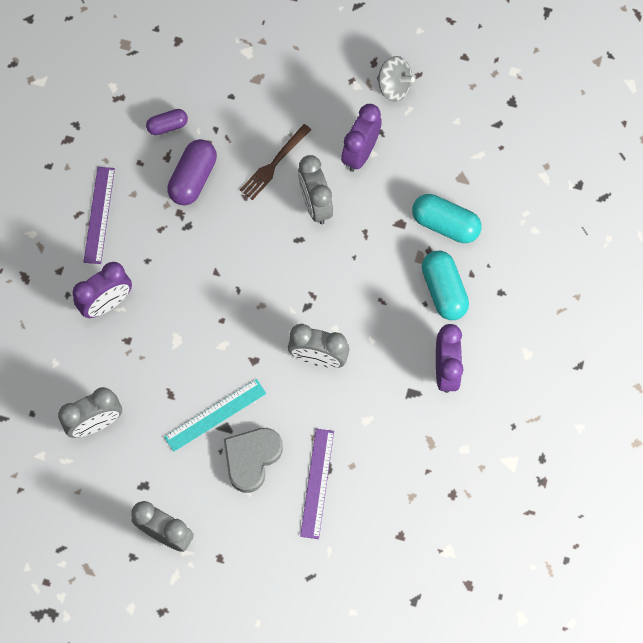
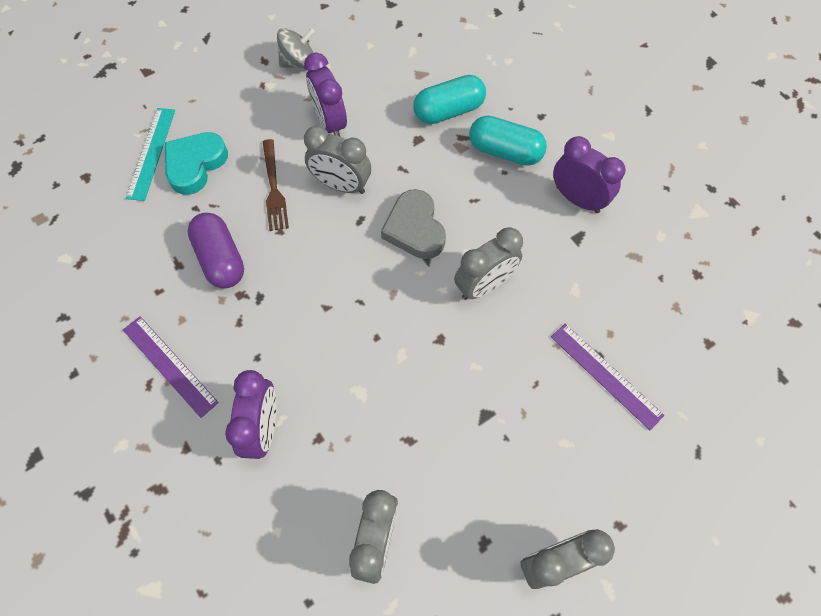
camera: 50 degrees left, 5 degrees down
purple capsule [146,109,188,135] -> none
turquoise ruler [164,379,266,452] -> turquoise ruler moved to [126,108,175,201]
grey heart [224,428,283,493] -> grey heart moved to [381,189,446,259]
none -> turquoise heart [165,132,228,195]

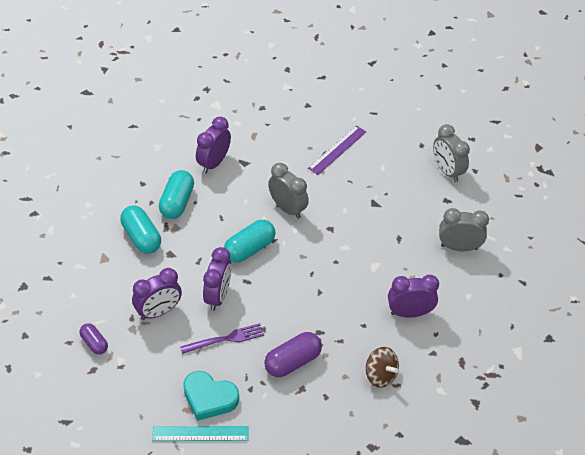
camera: 100 degrees left, 15 degrees down
purple ruler [123,316,219,418] -> brown spinning top [366,347,399,388]
brown fork [263,139,289,231] -> purple fork [180,323,264,354]
grey spinning top [277,28,315,68] -> purple capsule [80,323,108,355]
grey clock [304,126,371,194] -> purple clock [203,247,232,311]
grey heart [381,189,446,259] -> turquoise capsule [224,220,275,262]

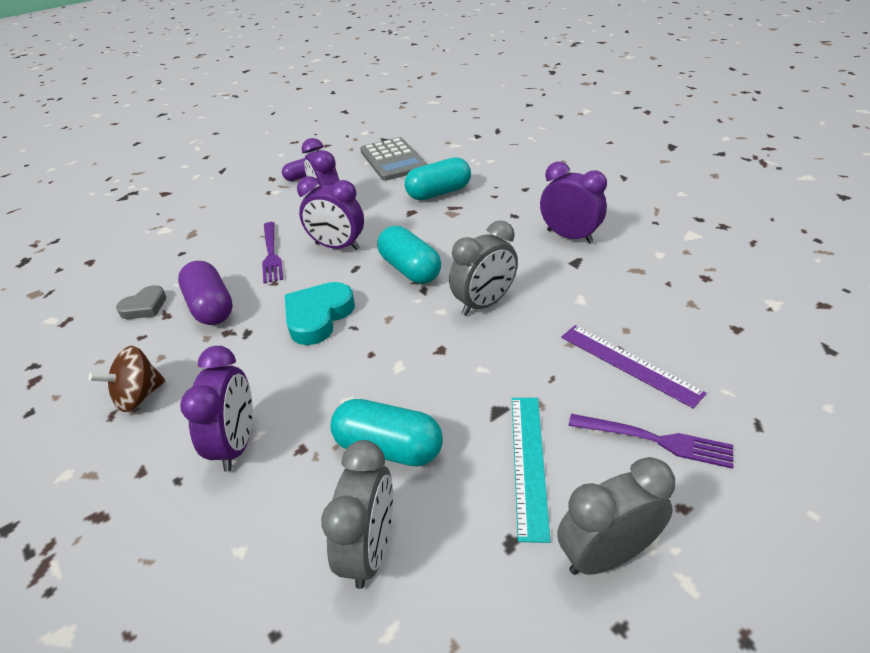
camera: 100 degrees right, 10 degrees down
turquoise ruler [152,426,249,441] -> turquoise ruler moved to [512,398,551,543]
turquoise capsule [159,170,194,219] -> turquoise capsule moved to [331,399,443,466]
turquoise heart [183,371,239,421] -> turquoise heart moved to [285,282,355,345]
none -> grey heart [116,285,166,319]
none -> grey calculator [360,137,427,181]
none -> purple fork [569,414,734,469]

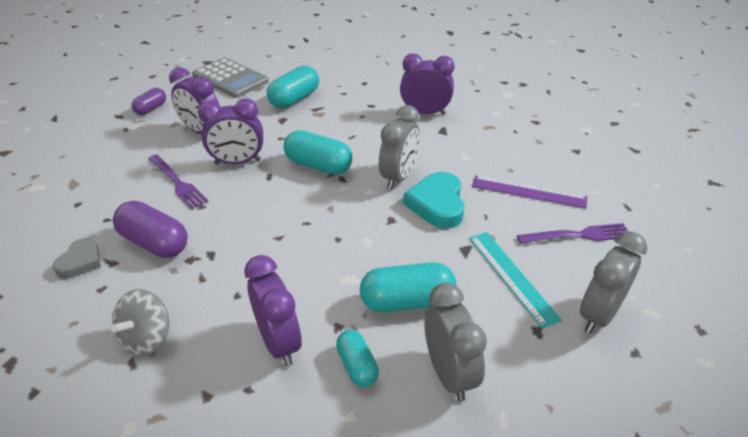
camera: 30 degrees left, 0 degrees up
brown spinning top [88,346,166,412] -> grey spinning top [111,289,169,356]
turquoise heart [285,282,355,345] -> turquoise heart moved to [403,172,465,229]
none -> turquoise capsule [336,330,379,387]

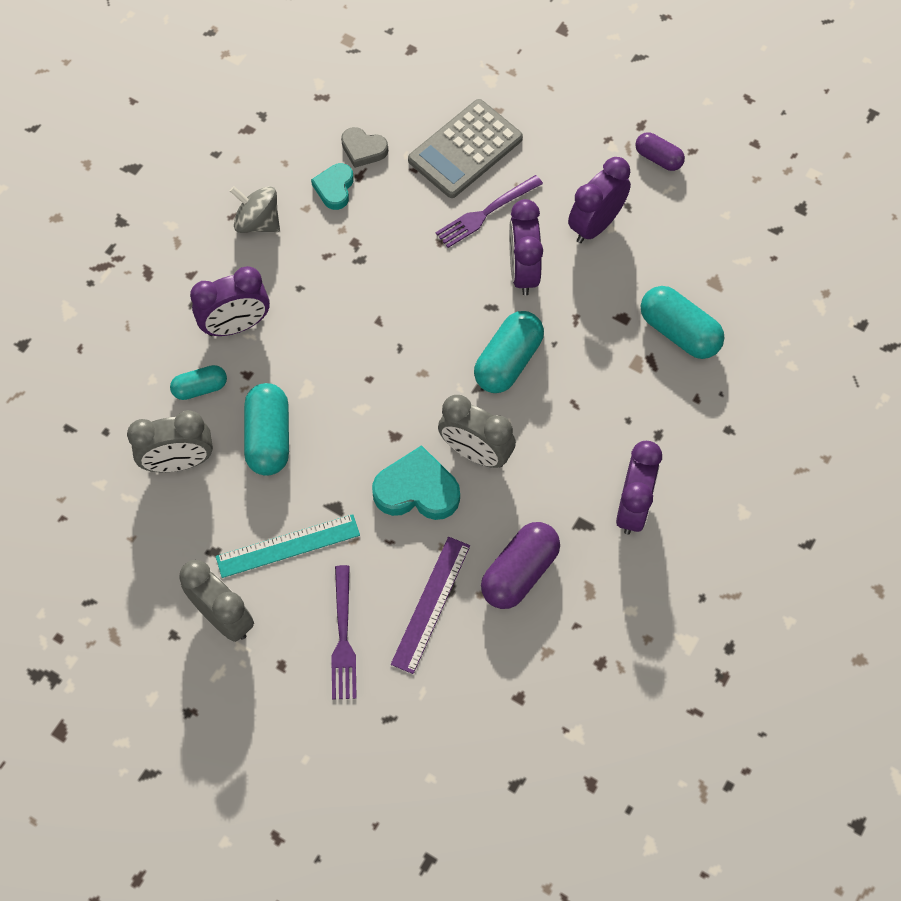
camera: 95 degrees right, 25 degrees up
purple capsule [113,201,188,258] -> purple capsule moved to [481,522,560,609]
grey calculator [192,58,269,98] -> grey calculator moved to [408,99,523,198]
none -> turquoise heart [311,163,354,210]

